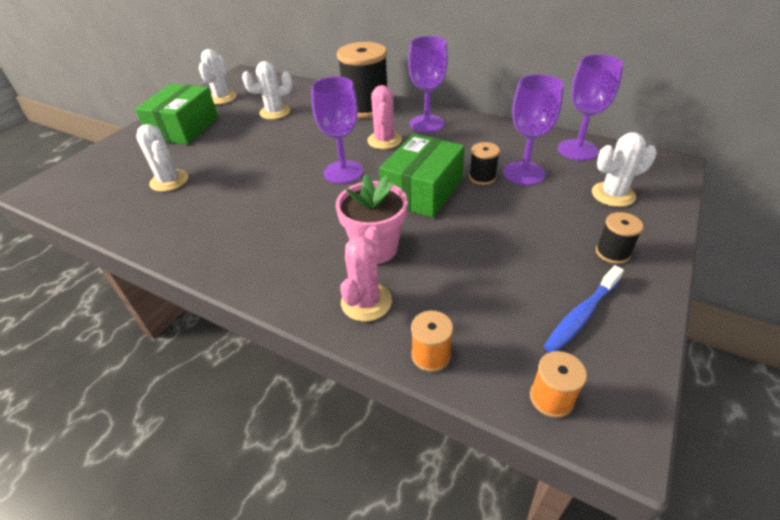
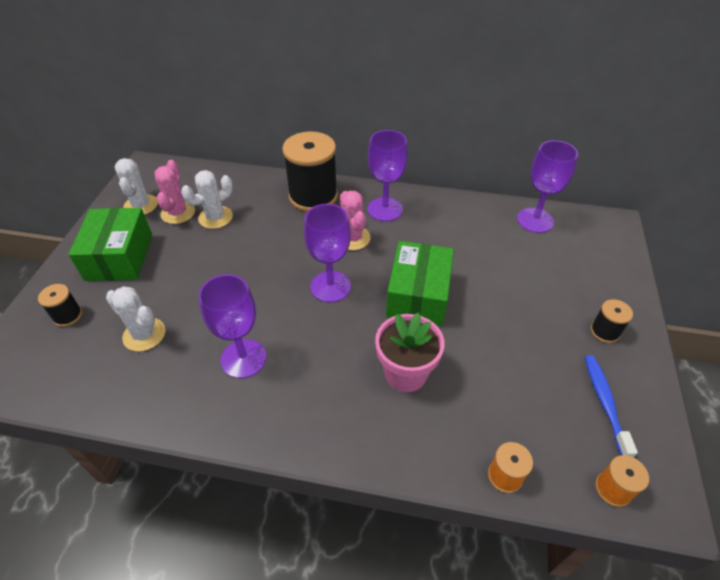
camera: 20 degrees left, 5 degrees up
pink cactus [340,226,392,322] -> pink cactus moved to [155,160,195,224]
black spool [469,142,500,185] -> black spool moved to [38,284,82,327]
purple goblet [503,74,564,185] -> purple goblet moved to [199,274,267,378]
blue toothbrush [544,265,624,352] -> blue toothbrush turned 150 degrees clockwise [585,355,638,457]
white cactus [592,132,657,207] -> none

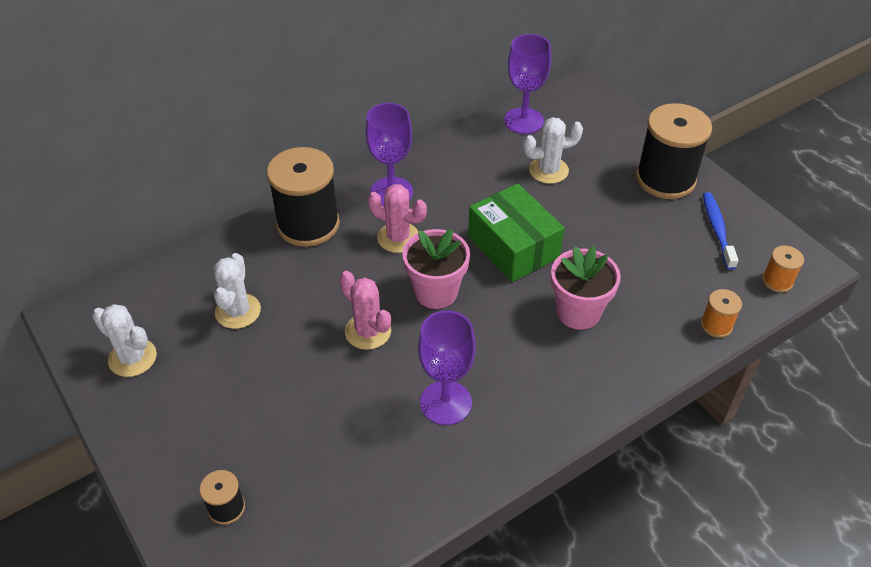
camera: 45 degrees left, 0 degrees up
green box [69,208,152,281] -> none
white cactus [106,286,166,352] -> white cactus moved to [523,117,583,184]
pink cactus [155,160,195,224] -> pink cactus moved to [339,271,391,350]
purple goblet [304,204,351,303] -> pink flower pot [402,229,470,309]
blue toothbrush [585,355,638,457] -> blue toothbrush turned 45 degrees clockwise [703,192,738,270]
black spool [591,299,633,343] -> black spool [636,103,712,199], size x2.17

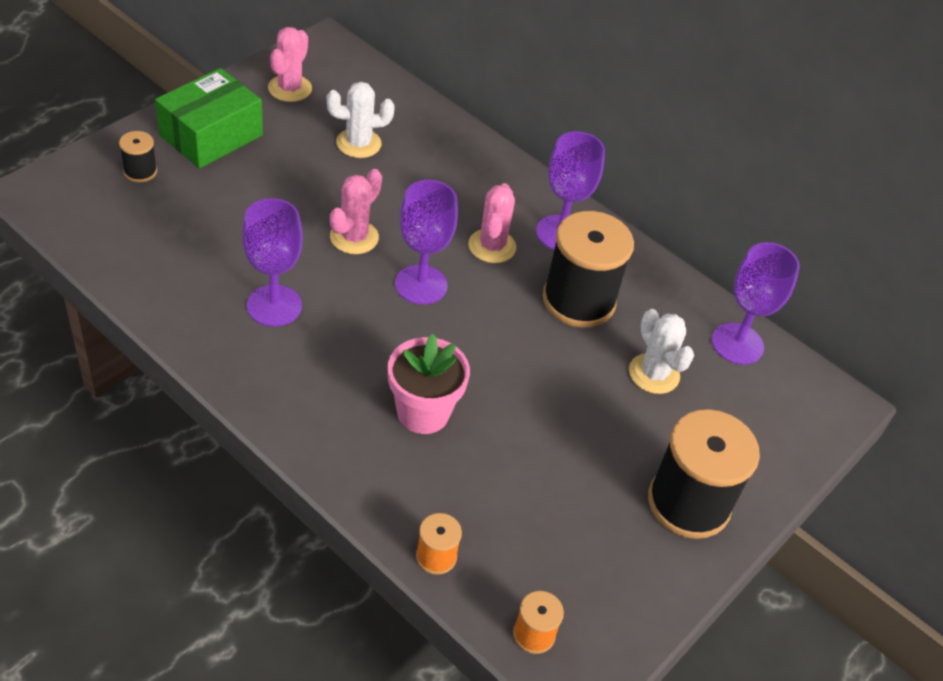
camera: 70 degrees right, 0 degrees up
white cactus [92,304,157,377] -> pink cactus [268,27,312,102]
black spool [267,147,340,247] -> black spool moved to [543,211,634,328]
pink flower pot [402,229,470,309] -> purple goblet [395,180,458,305]
green box [468,184,565,282] -> green box moved to [155,68,263,168]
blue toothbrush [703,192,738,270] -> none

